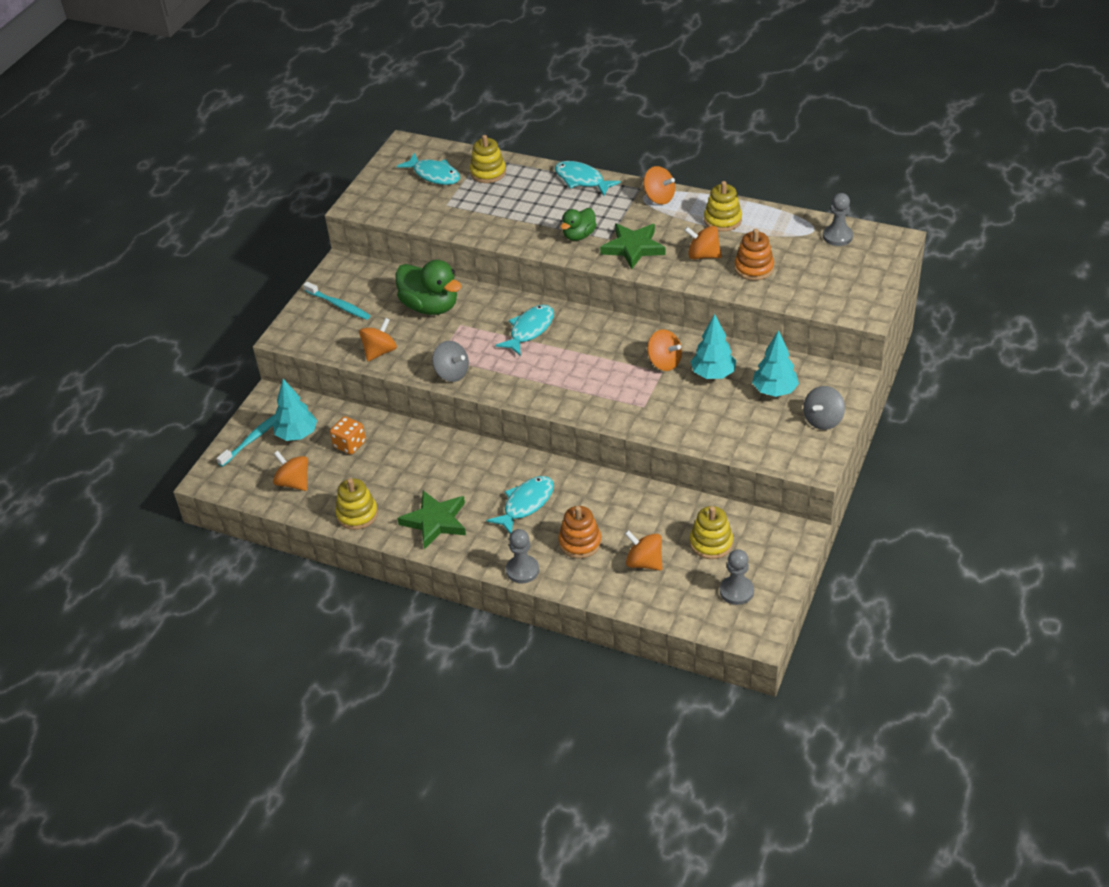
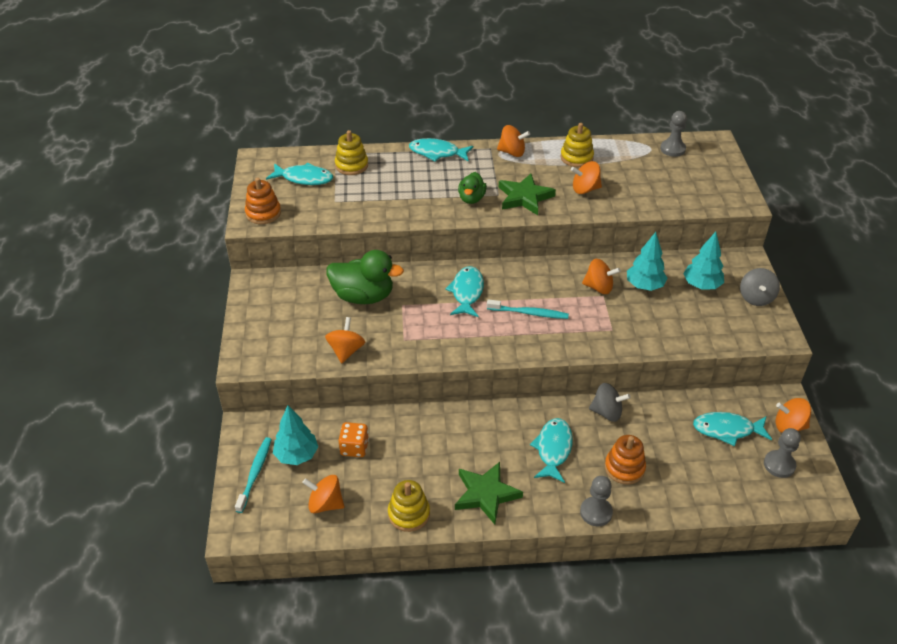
camera: 30 degrees left, 0 degrees up
turquoise toothbrush [304,282,371,320] -> turquoise toothbrush moved to [487,299,569,319]
grey spinning top [432,341,469,382] -> grey spinning top moved to [589,383,631,422]
orange spinning top [625,530,662,571] -> orange spinning top moved to [776,398,811,433]
yellow stacking toy [690,506,733,559] -> turquoise fish [693,412,772,446]
orange stacking toy [734,229,774,281] -> orange stacking toy moved to [245,178,281,224]

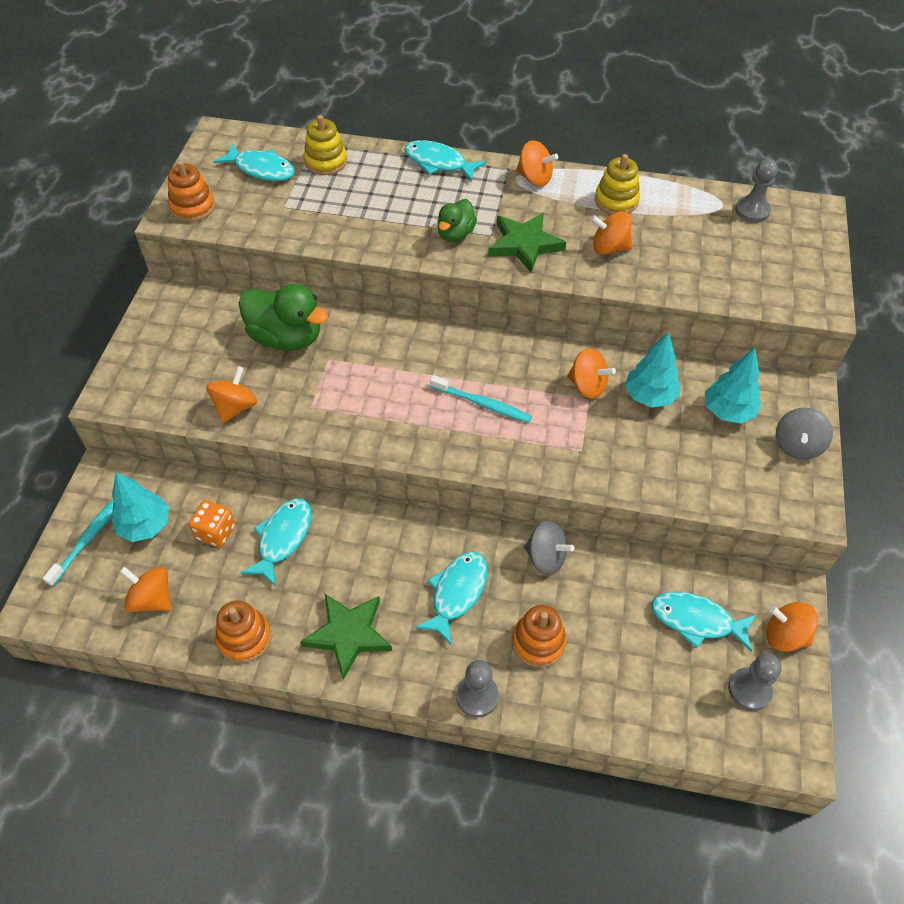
camera: 15 degrees right, 10 degrees up
yellow stacking toy [388,480,430,532] -> orange stacking toy [215,600,271,663]
turquoise fish [445,266,484,317] -> turquoise fish moved to [241,498,312,586]

